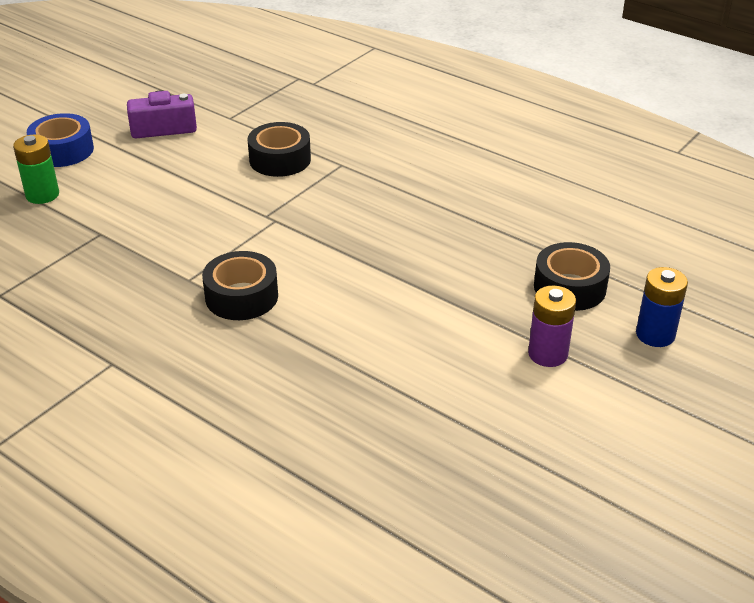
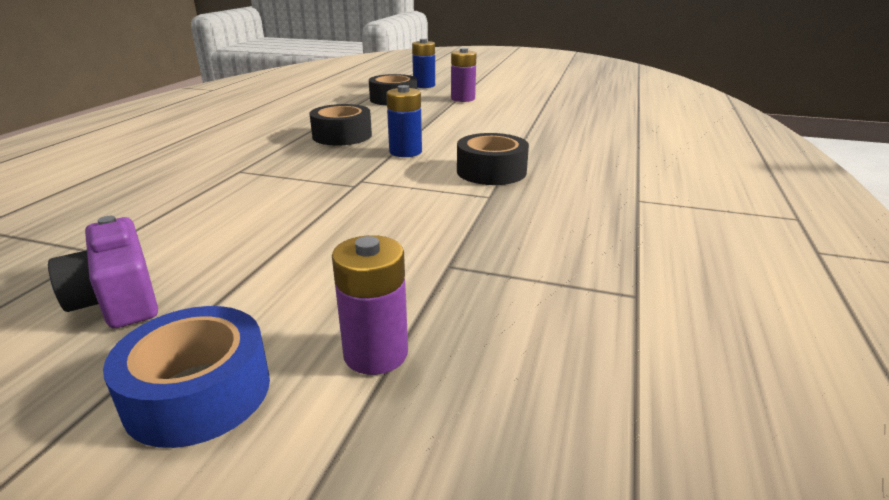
camera: 110 degrees left, 10 degrees down
green battery [13,134,59,204] -> purple battery [332,235,408,375]
black tape [248,122,311,177] -> black tape moved to [310,104,372,146]
none -> blue battery [386,85,422,157]

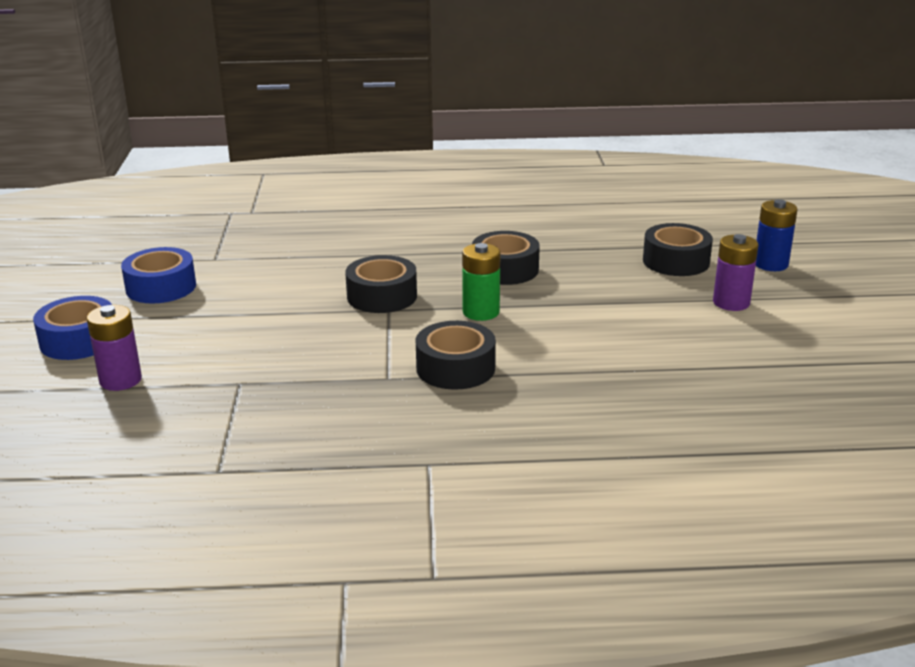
camera: 70 degrees right, 0 degrees up
purple camera [48,216,158,328] -> blue tape [121,247,196,303]
blue battery [386,85,422,157] -> green battery [462,243,500,321]
none -> black tape [345,255,417,313]

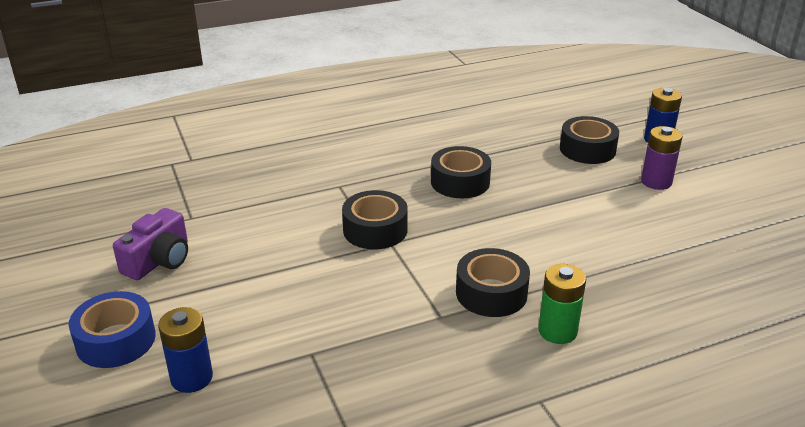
camera: 20 degrees left, 5 degrees up
purple battery [87,305,142,391] -> blue battery [158,307,213,393]
blue tape [121,247,196,303] -> purple camera [113,208,188,280]
green battery [462,243,500,321] -> green battery moved to [538,264,586,344]

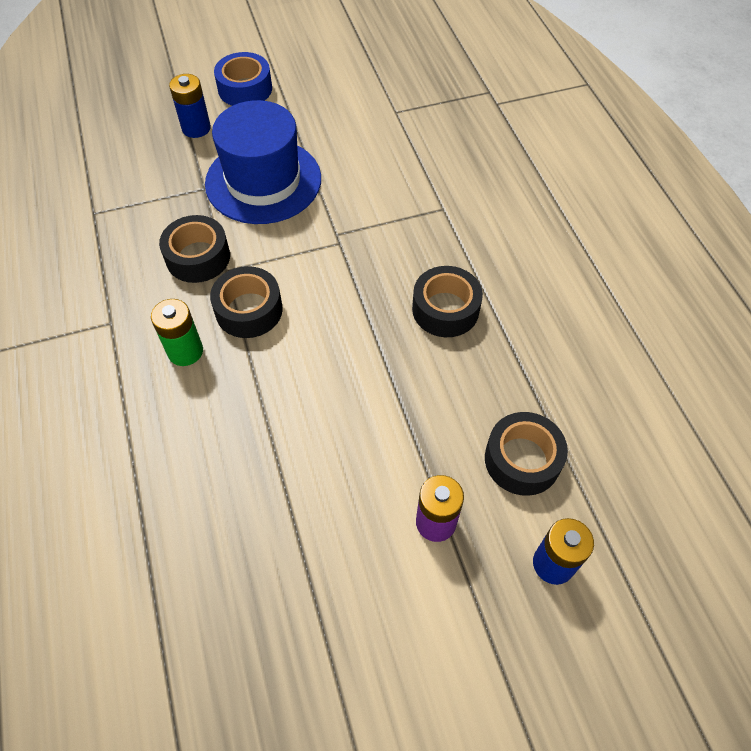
camera: 95 degrees right, 25 degrees up
purple camera [113,208,188,280] -> none
black tape [342,190,408,249] -> black tape moved to [159,215,230,283]
none -> blue hat [205,100,321,224]

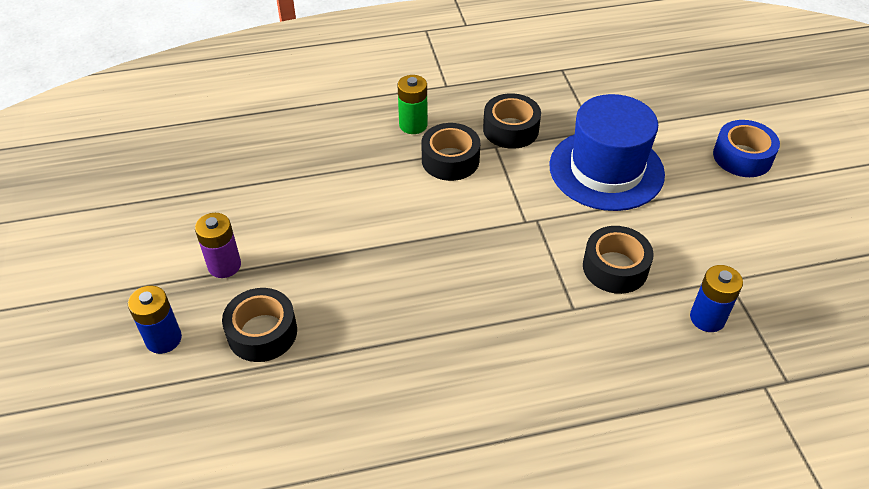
camera: 95 degrees right, 10 degrees down
blue battery [169,74,211,138] -> blue battery moved to [690,265,743,332]
black tape [412,266,483,337] -> black tape moved to [583,226,654,294]

